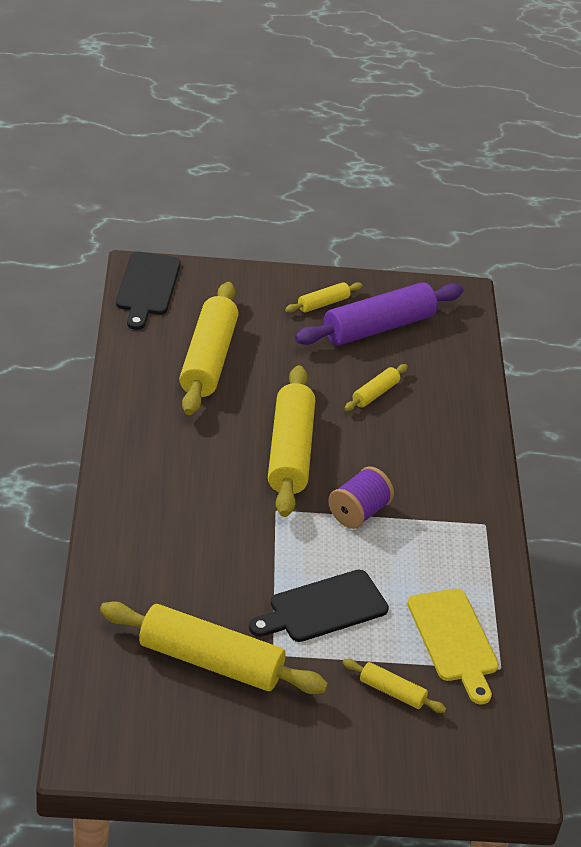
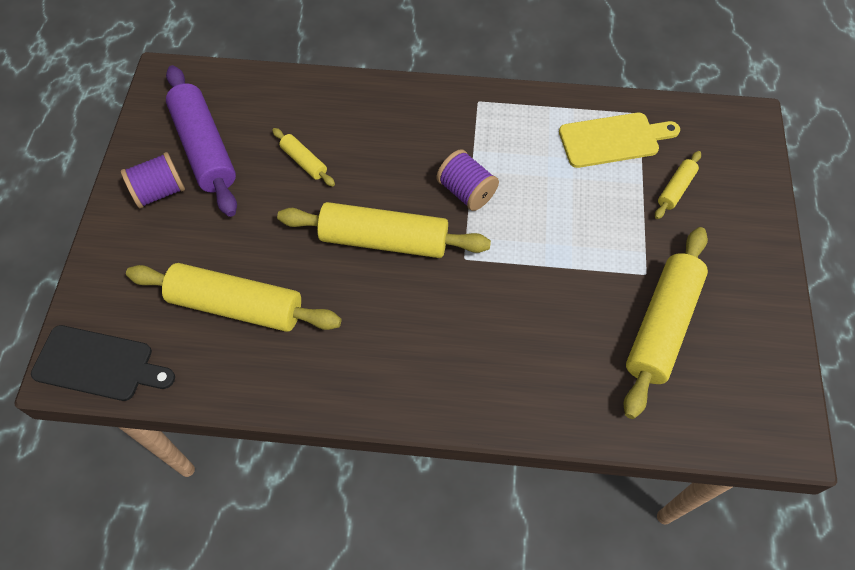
camera: 80 degrees left, 20 degrees up
black cutting board [249,570,389,642] -> none
yellow rolling pin [285,282,363,313] -> purple spool [121,152,185,208]

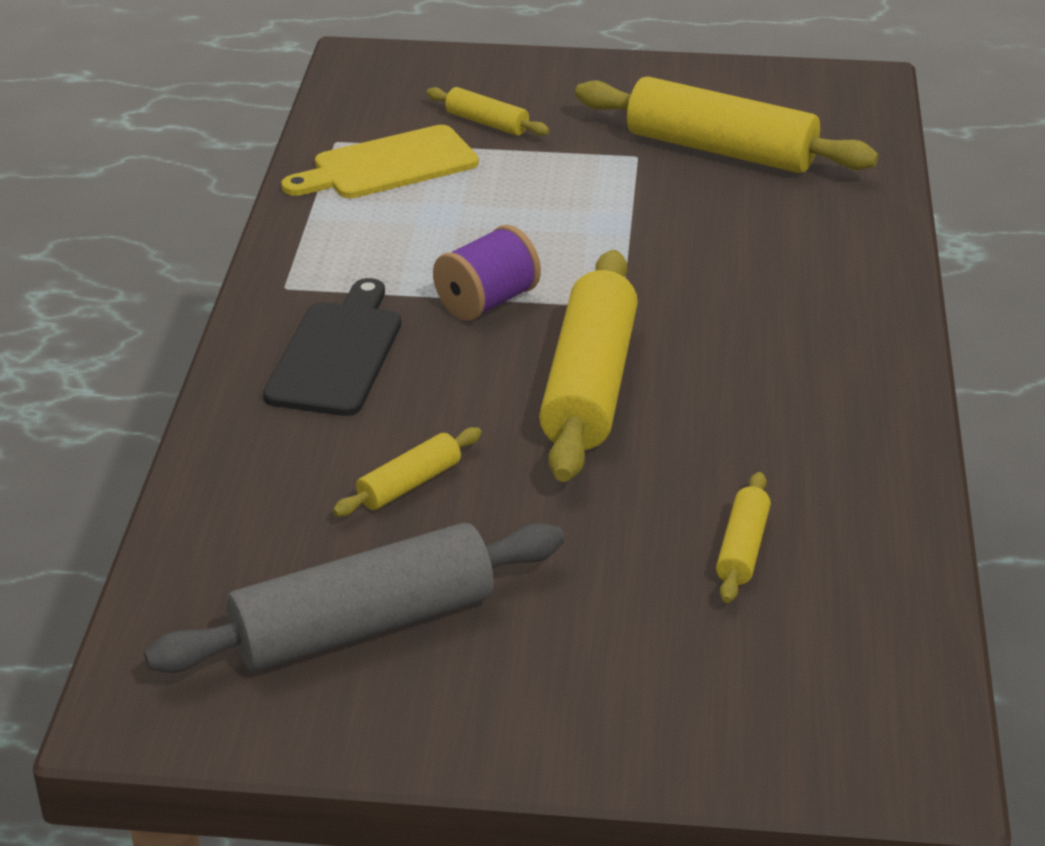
camera: 90 degrees left, 25 degrees down
black cutting board [31,325,175,401] -> black cutting board moved to [263,278,401,416]
purple spool [121,152,185,208] -> none
yellow rolling pin [126,263,342,332] -> yellow rolling pin [716,472,771,603], size x0.47
purple rolling pin [166,65,237,217] -> grey rolling pin [144,523,564,673]
yellow cutting board [559,113,680,168] -> yellow cutting board turned 105 degrees counterclockwise [281,125,479,198]

